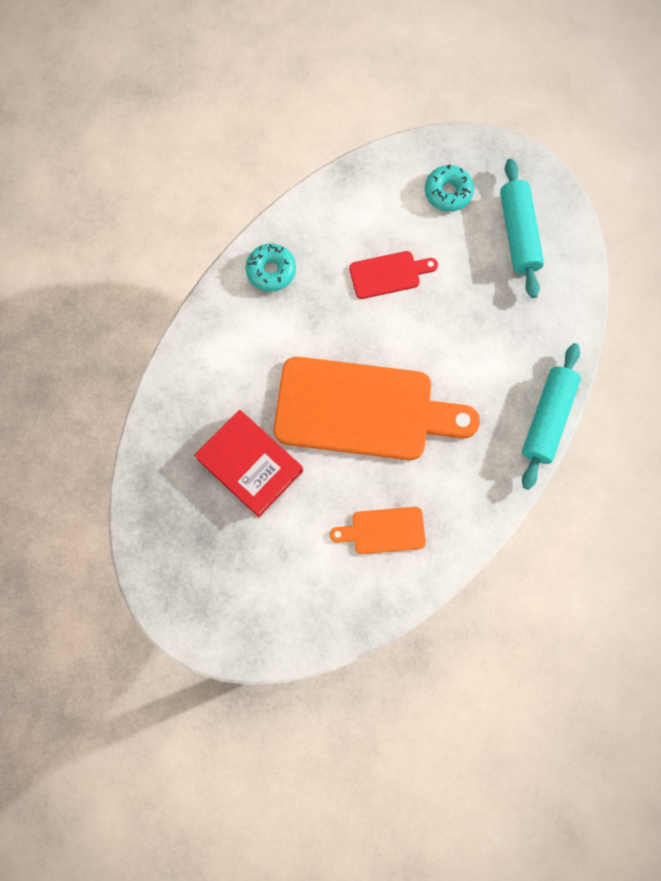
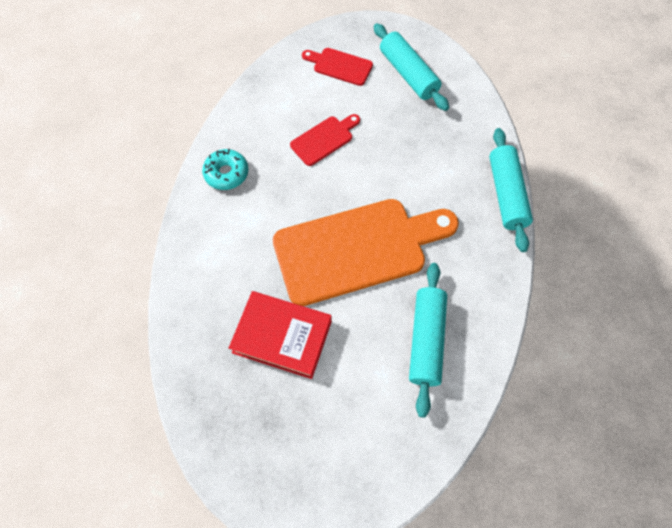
camera: 25 degrees left, 10 degrees down
orange cutting board [330,507,426,554] -> turquoise rolling pin [409,263,447,418]
turquoise donut [425,164,474,212] -> red cutting board [302,48,373,86]

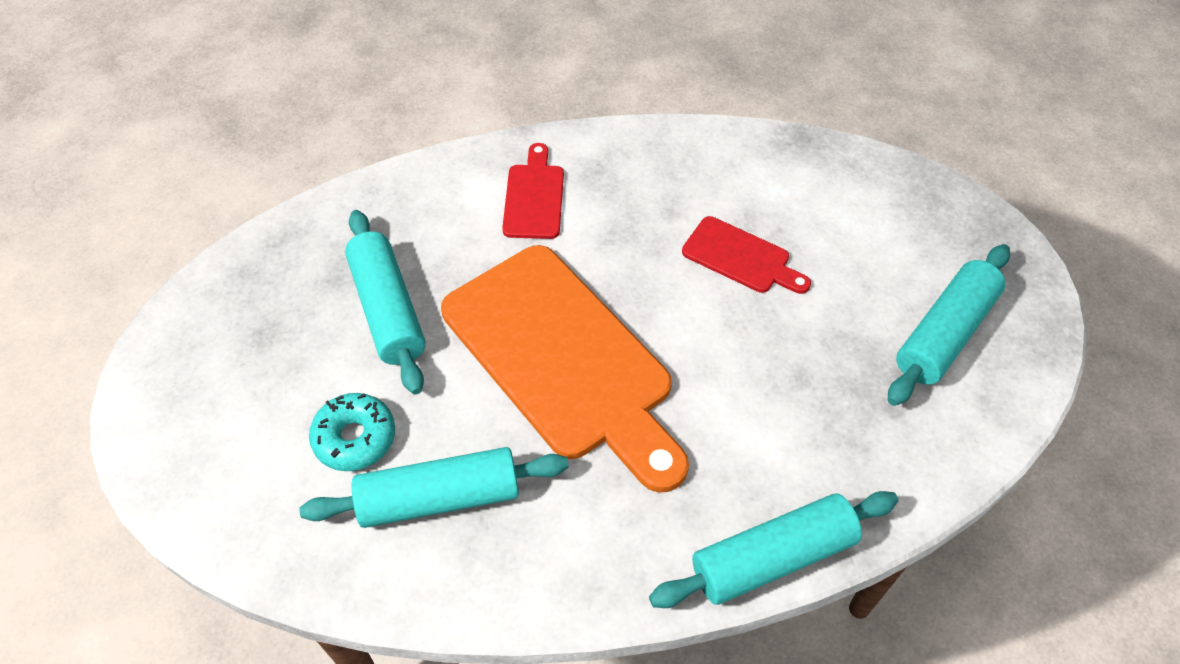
camera: 70 degrees right, 10 degrees down
turquoise donut [202,149,249,190] -> turquoise donut moved to [309,393,395,471]
red book [229,291,332,379] -> turquoise rolling pin [345,210,426,394]
red cutting board [302,48,373,86] -> red cutting board moved to [502,143,564,239]

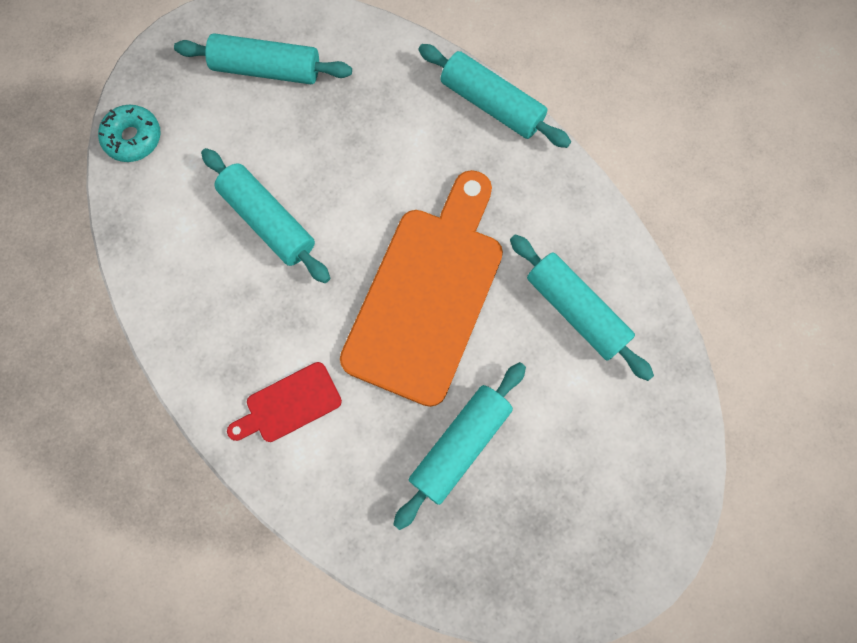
camera: 120 degrees left, 20 degrees up
turquoise donut [309,393,395,471] -> turquoise donut moved to [98,105,161,162]
red cutting board [682,216,811,294] -> turquoise rolling pin [201,148,330,283]

